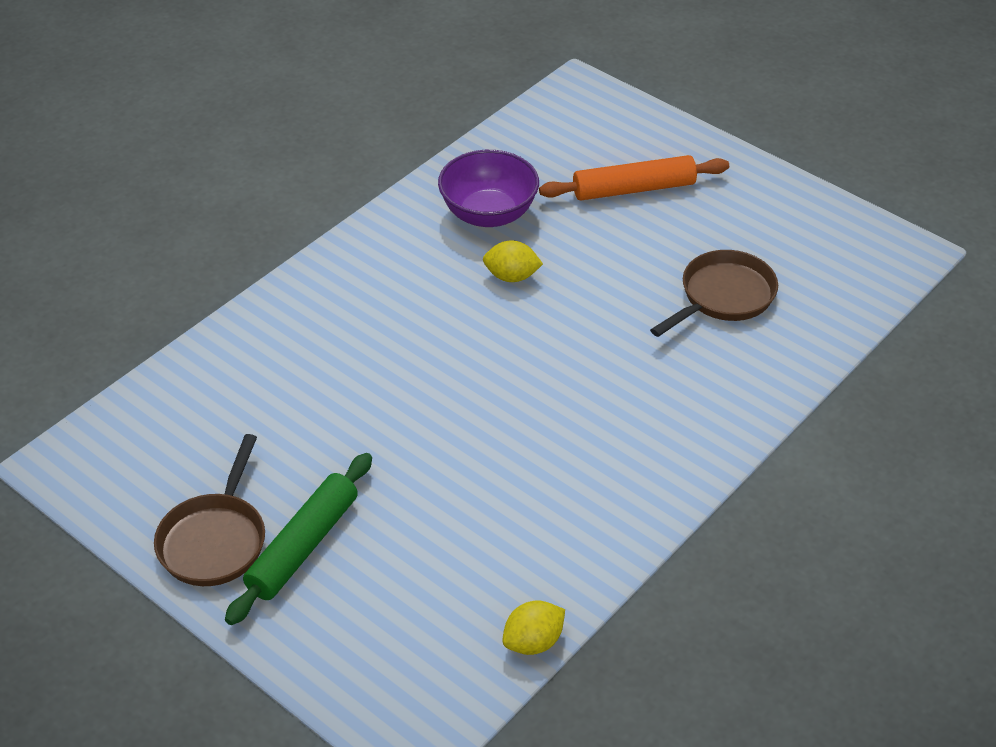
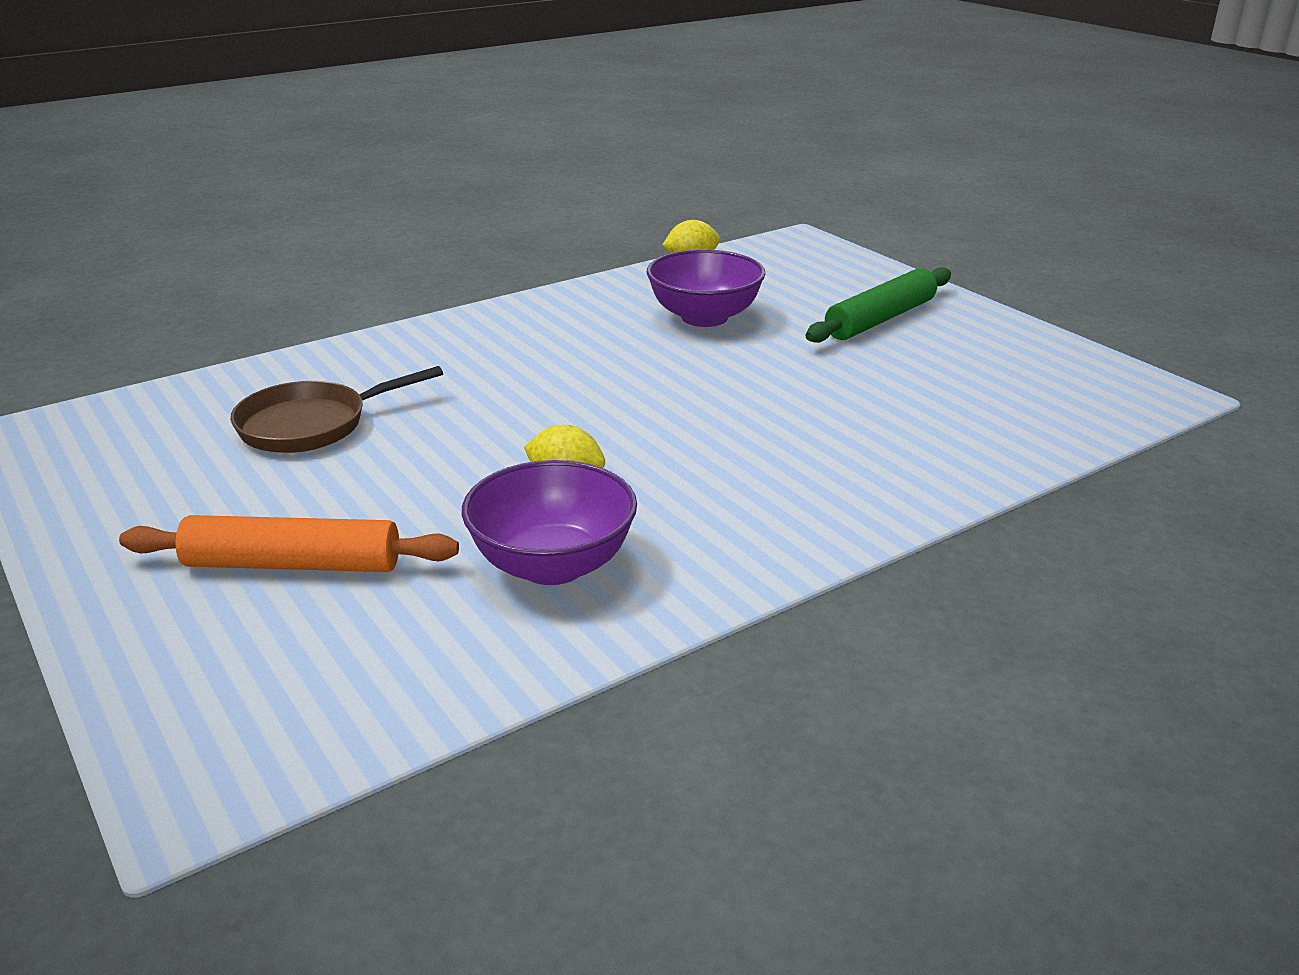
camera: 165 degrees left, 15 degrees down
brown pan [154,434,265,586] -> none
none -> purple bowl [646,249,765,327]

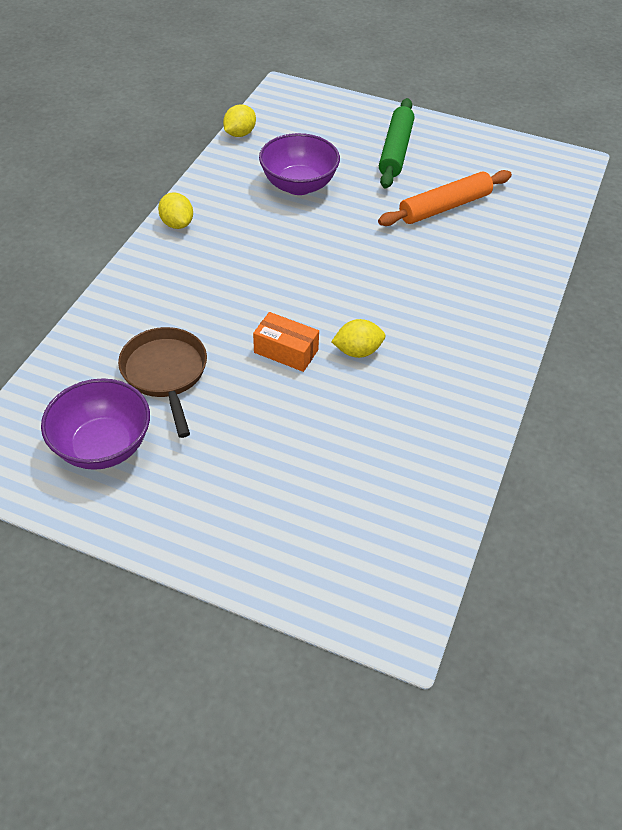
camera: 35 degrees left, 20 degrees up
orange rolling pin [119,515,459,572] -> orange rolling pin moved to [378,170,512,226]
brown pan [230,366,443,453] -> brown pan turned 135 degrees clockwise [118,327,207,438]
purple bowl [462,460,637,585] -> purple bowl moved to [41,378,150,470]
none -> yellow lemon [158,192,193,229]
none -> orange box [253,312,319,372]

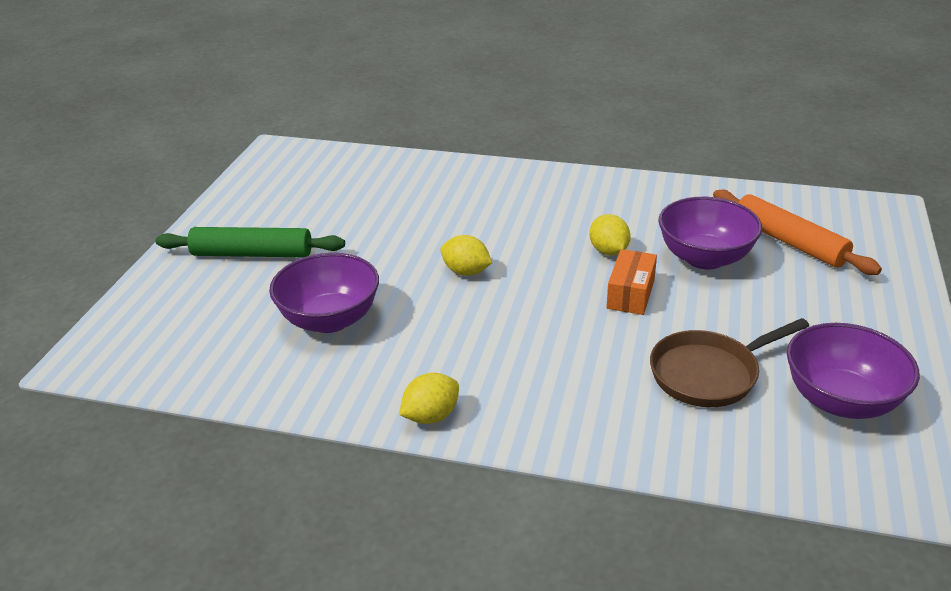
camera: 95 degrees left, 15 degrees down
yellow lemon [223,104,256,137] -> yellow lemon moved to [441,235,492,276]
orange rolling pin [378,170,512,226] -> orange rolling pin moved to [713,190,882,275]
none -> purple bowl [658,197,762,269]

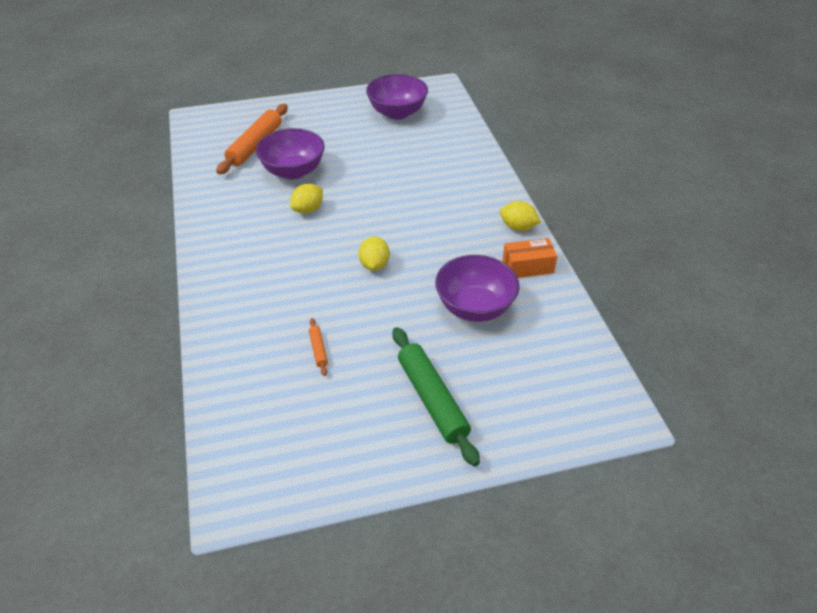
camera: 120 degrees left, 10 degrees up
orange box [606,249,657,315] -> orange box moved to [502,238,557,278]
brown pan [650,318,809,407] -> none
none -> orange rolling pin [309,318,328,376]

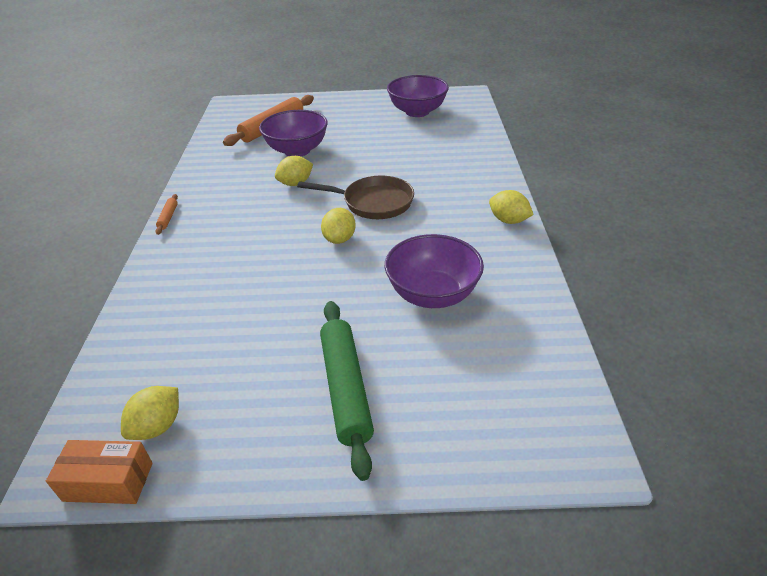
camera: 15 degrees right, 5 degrees down
orange rolling pin [309,318,328,376] -> orange rolling pin moved to [155,194,178,235]
orange box [502,238,557,278] -> orange box moved to [46,440,153,504]
none -> yellow lemon [121,386,179,440]
none -> brown pan [297,176,414,219]

